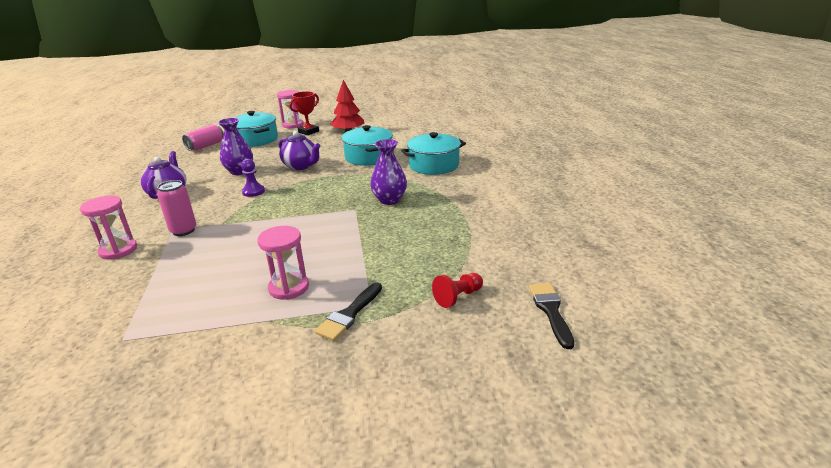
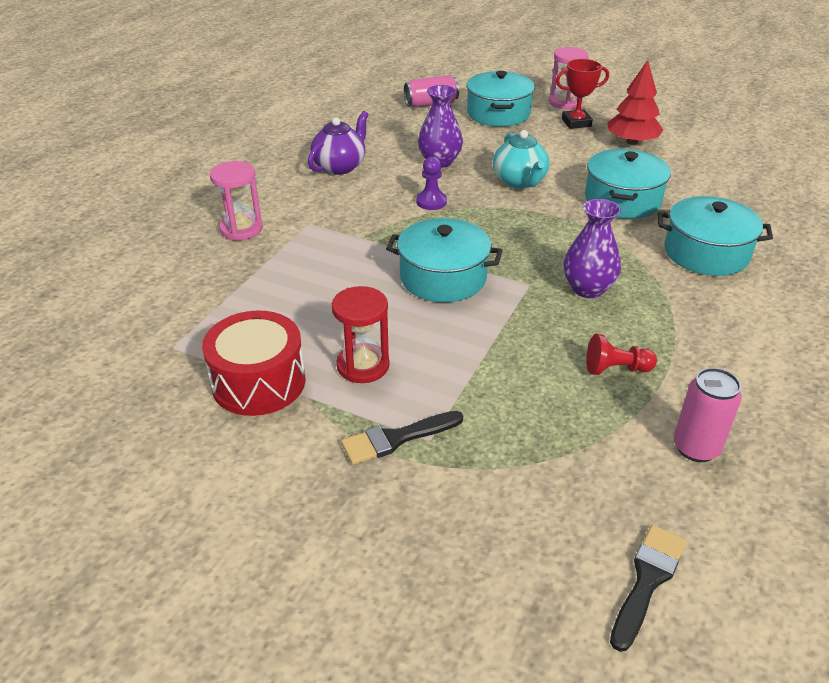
camera: 35 degrees right, 10 degrees up
pink can [157,180,196,236] -> pink can moved to [674,368,742,462]
pink hourglass [257,226,309,300] -> red hourglass [332,286,390,383]
purple teapot [279,131,320,170] -> turquoise teapot [493,130,549,189]
red pawn [432,273,483,308] -> red pawn moved to [586,334,657,375]
none -> red drum [202,311,306,416]
none -> turquoise pot [386,218,503,302]

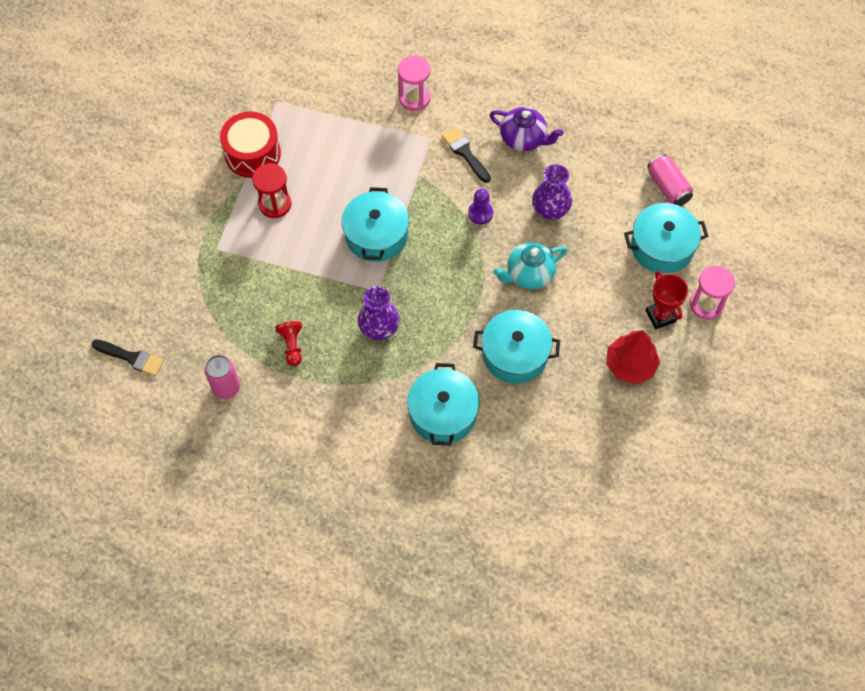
camera: 80 degrees right, 25 degrees up
black brush [341,411,463,465] -> black brush moved to [442,127,491,183]

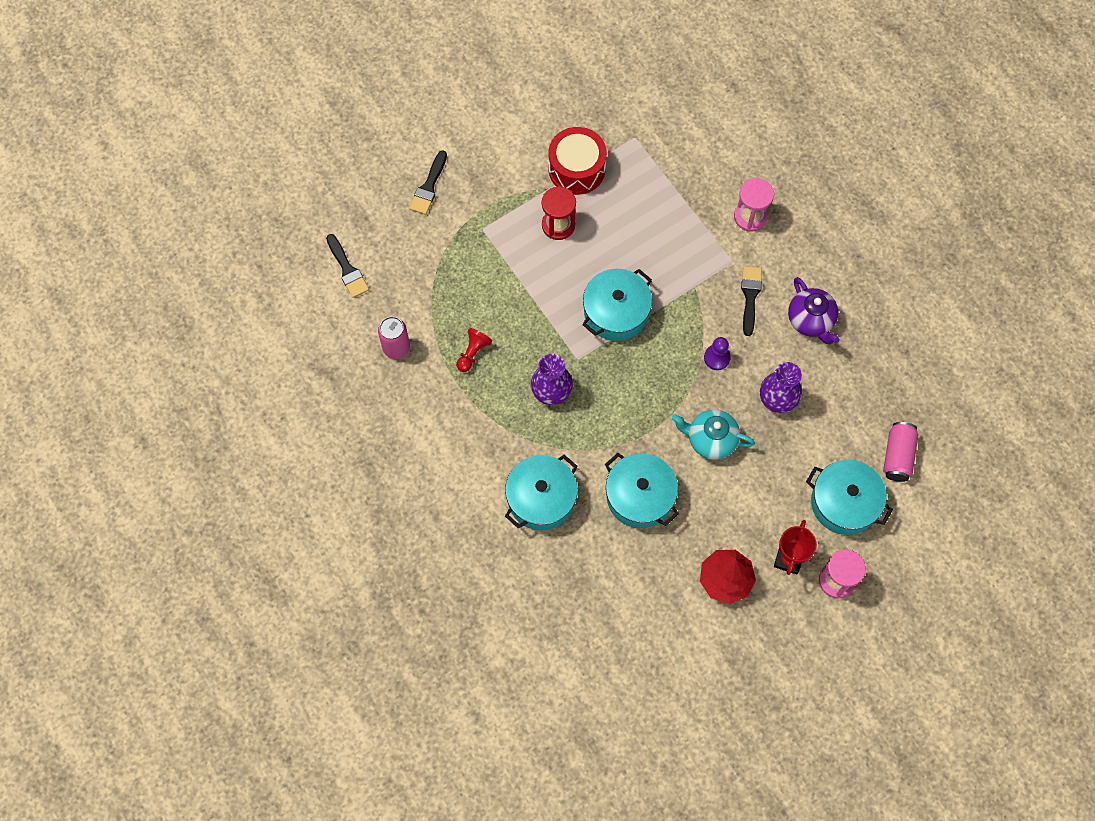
camera: 40 degrees right, 5 degrees up
none -> black brush [409,150,447,215]

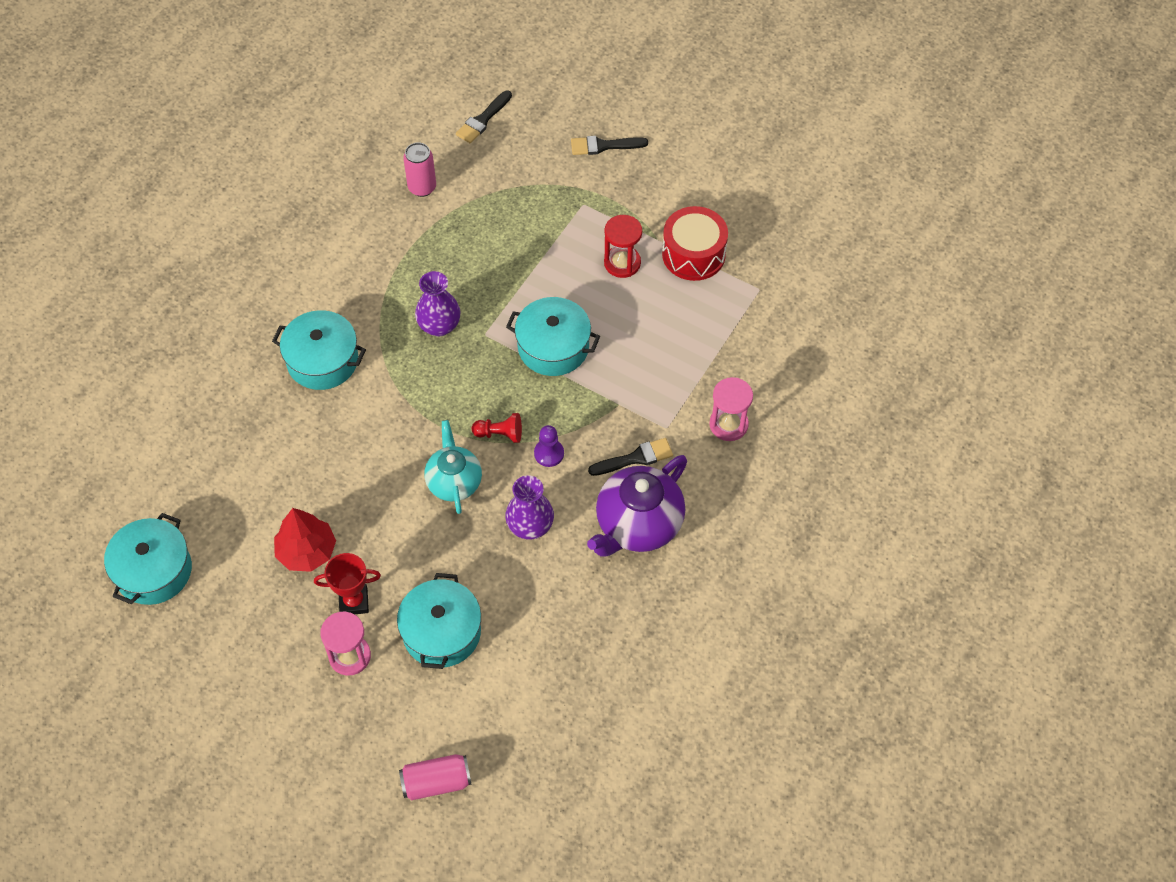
camera: 65 degrees right, 10 degrees down
red pawn [456,328,492,372] -> red pawn moved to [472,413,522,443]
turquoise pot [605,453,679,528] -> turquoise pot moved to [104,513,192,605]
purple teapot [788,277,839,344] -> purple teapot [587,455,687,557], size x1.52
pink can [883,422,918,482] -> pink can moved to [399,754,472,800]

